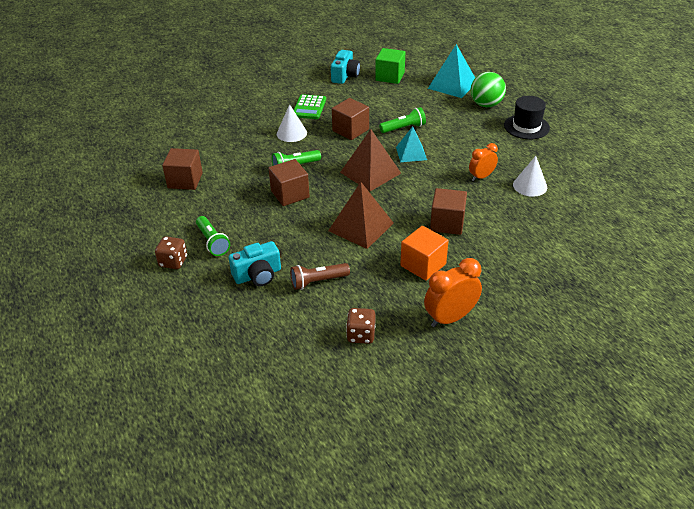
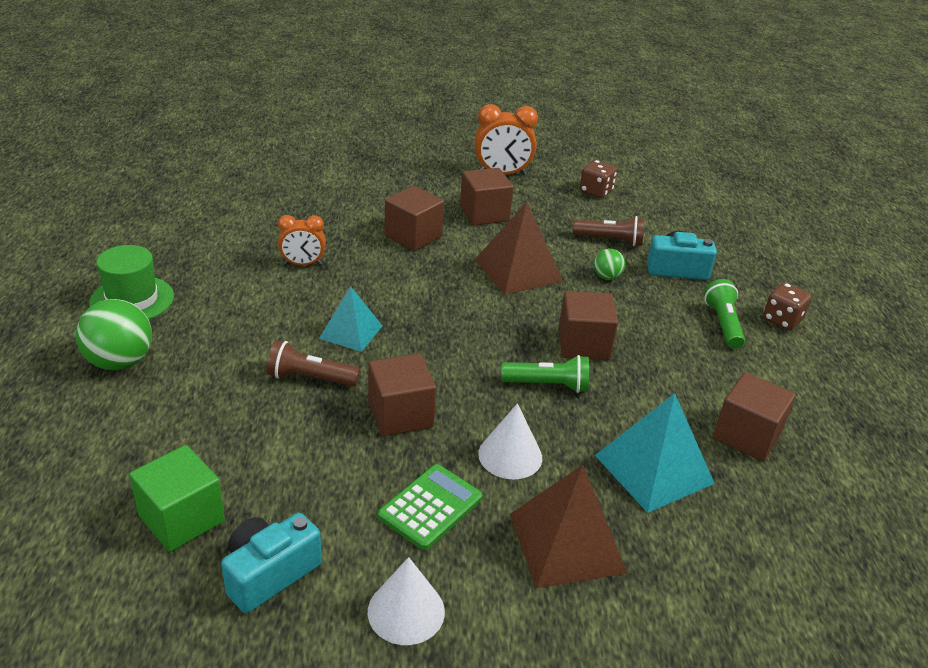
camera: 155 degrees left, 5 degrees down
brown pyramid [340,129,401,191] -> brown pyramid moved to [510,465,628,588]
green flashlight [379,107,426,133] -> brown flashlight [266,340,360,386]
orange cube [400,226,449,281] -> brown cube [460,168,513,225]
turquoise pyramid [428,44,475,98] -> turquoise pyramid moved to [595,393,715,513]
black hat [504,96,550,139] -> green hat [89,245,174,320]
white cone [513,156,547,197] -> white cone moved to [368,557,445,645]
none -> green ball [594,249,625,280]

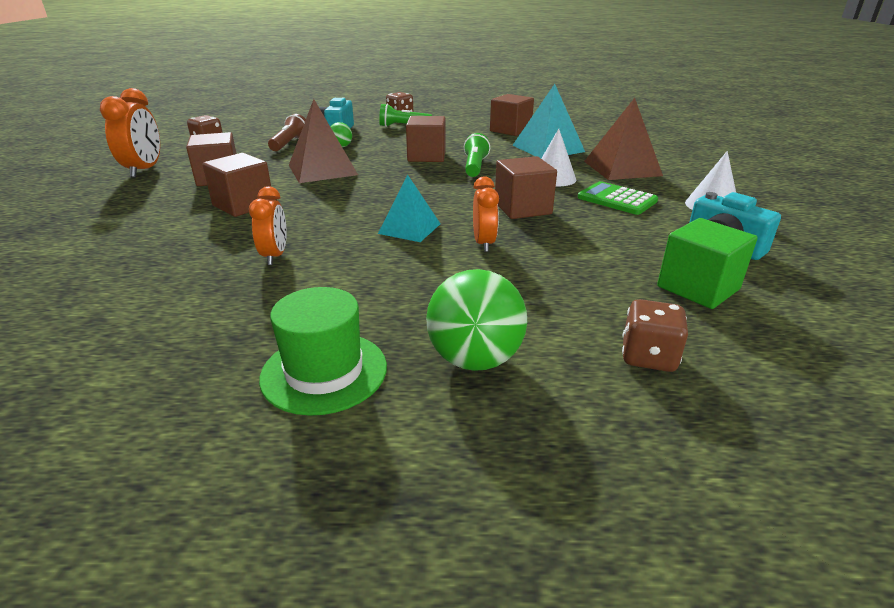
camera: 85 degrees left, 5 degrees down
brown flashlight [266,340,360,386] -> orange clock [473,176,499,252]
none -> brown dice [622,299,688,372]

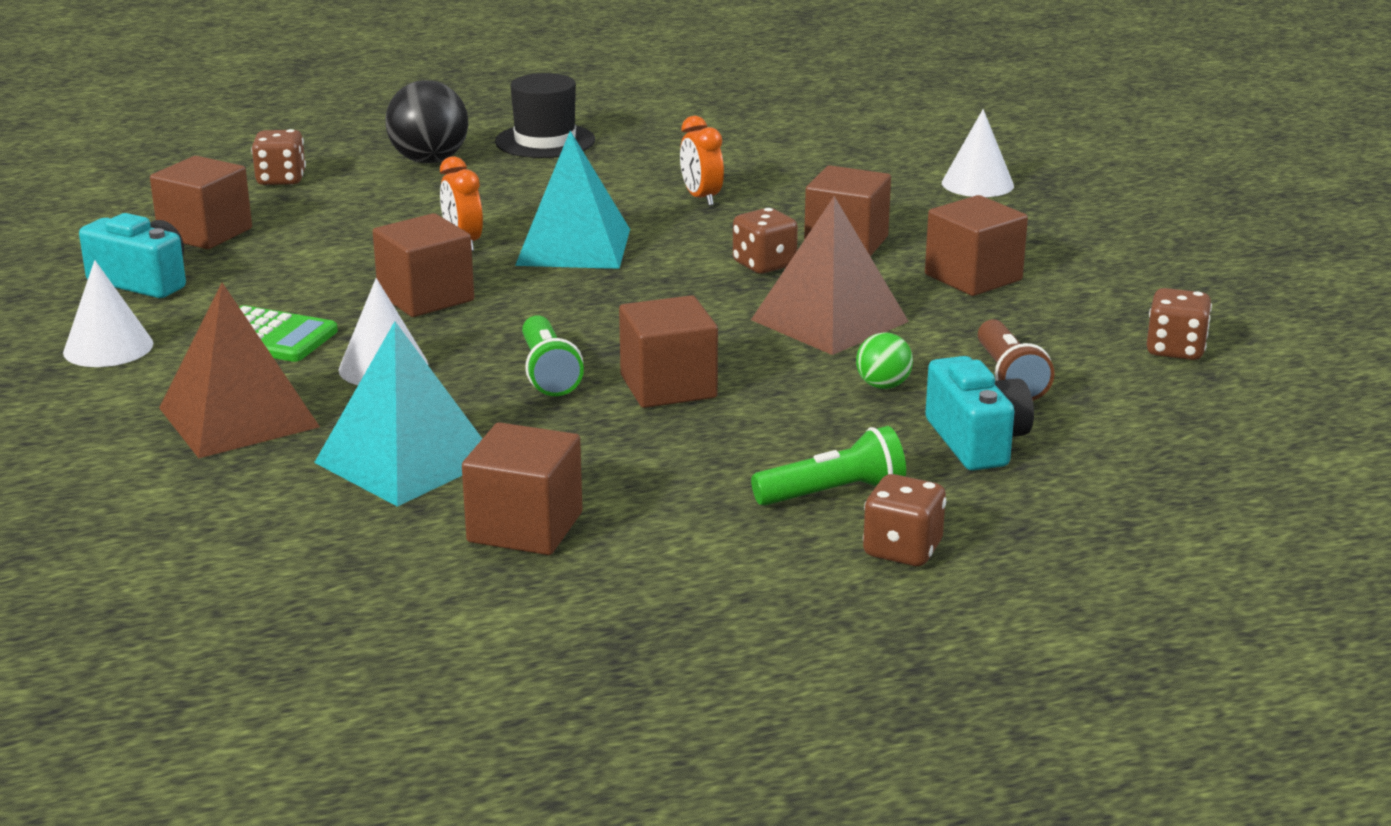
camera: 160 degrees right, 5 degrees down
orange clock [100,88,160,178] -> none
green hat [259,287,387,416] -> black hat [495,73,595,158]
turquoise pyramid [378,175,441,242] -> turquoise pyramid [515,131,630,269], size x1.56
green ball [426,269,527,371] -> black ball [385,80,468,163]
green cube [657,218,758,309] -> brown cube [150,156,252,249]
none -> brown dice [733,208,798,274]
none -> white cone [942,109,1014,197]

